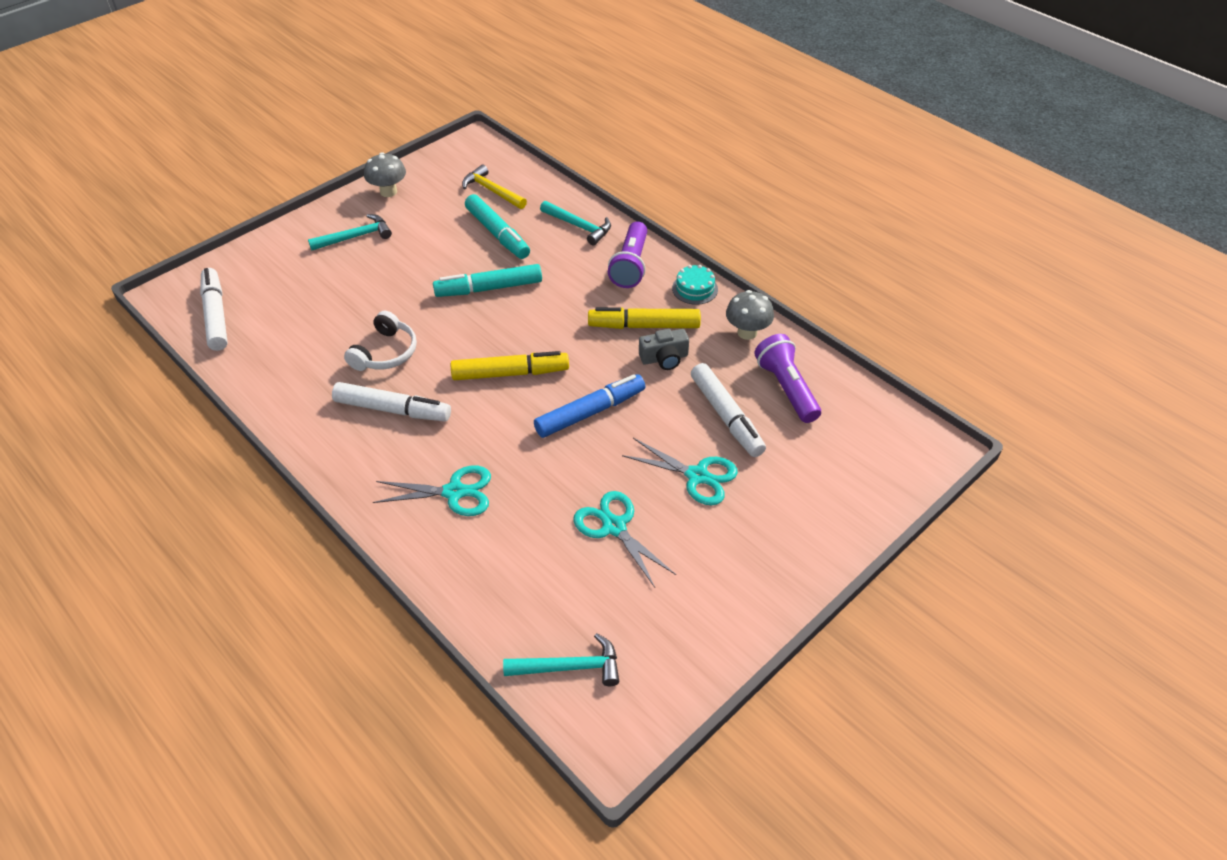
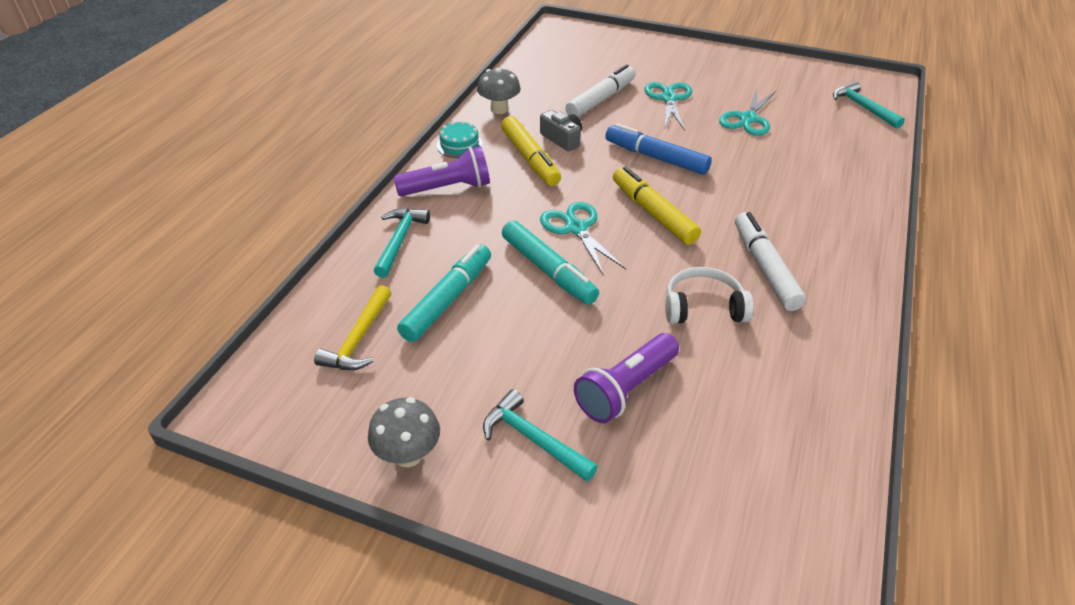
camera: 115 degrees left, 5 degrees down
white marker [200,268,228,351] -> none
turquoise scissors [373,466,491,516] -> turquoise scissors moved to [540,202,626,276]
purple flashlight [754,334,821,423] -> purple flashlight moved to [574,333,679,423]

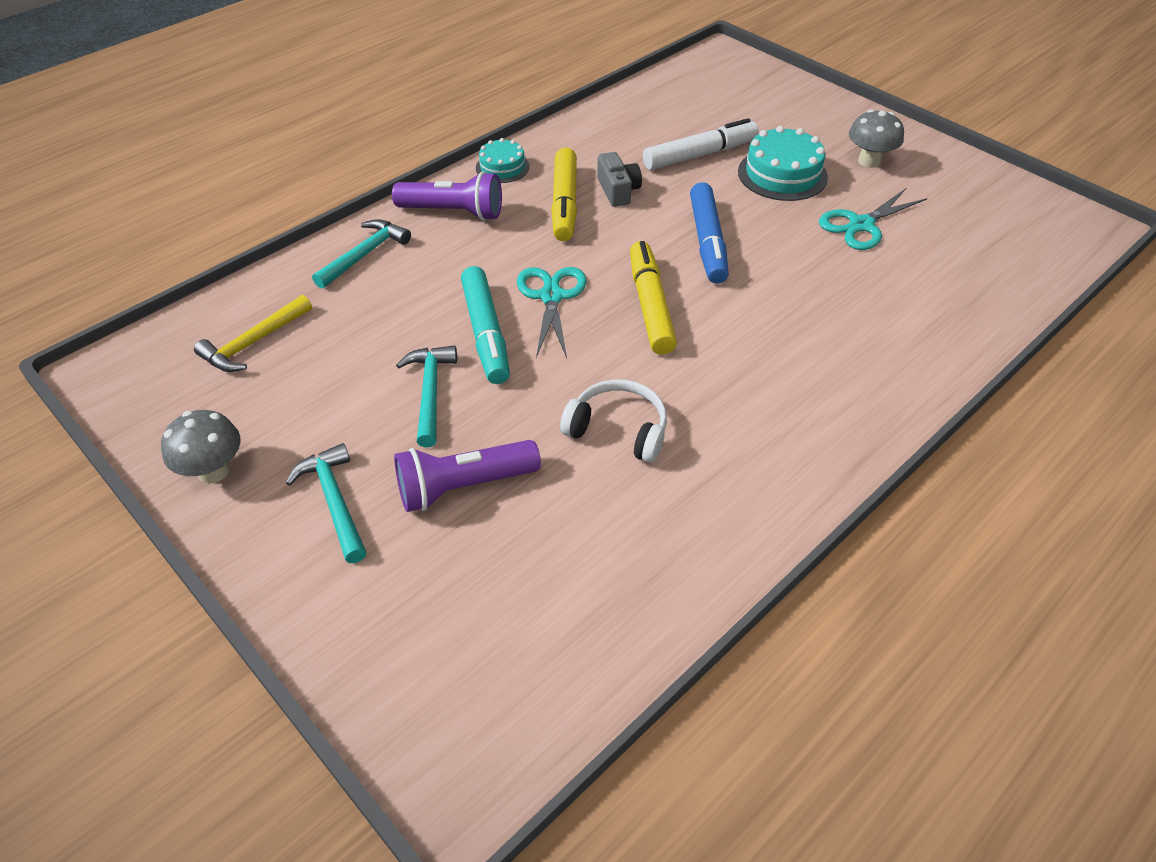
camera: 25 degrees right, 5 degrees up
turquoise marker [397,244,491,342] -> none
grey mushroom [477,68,521,114] -> grey mushroom moved to [849,109,904,168]
blue marker [605,123,712,175] -> blue marker turned 150 degrees counterclockwise [690,182,729,284]
turquoise scissors [645,82,692,131] -> turquoise cake [738,126,828,201]
white marker [735,212,806,311] -> none
turquoise hammer [833,81,905,129] -> turquoise hammer moved to [396,345,457,448]

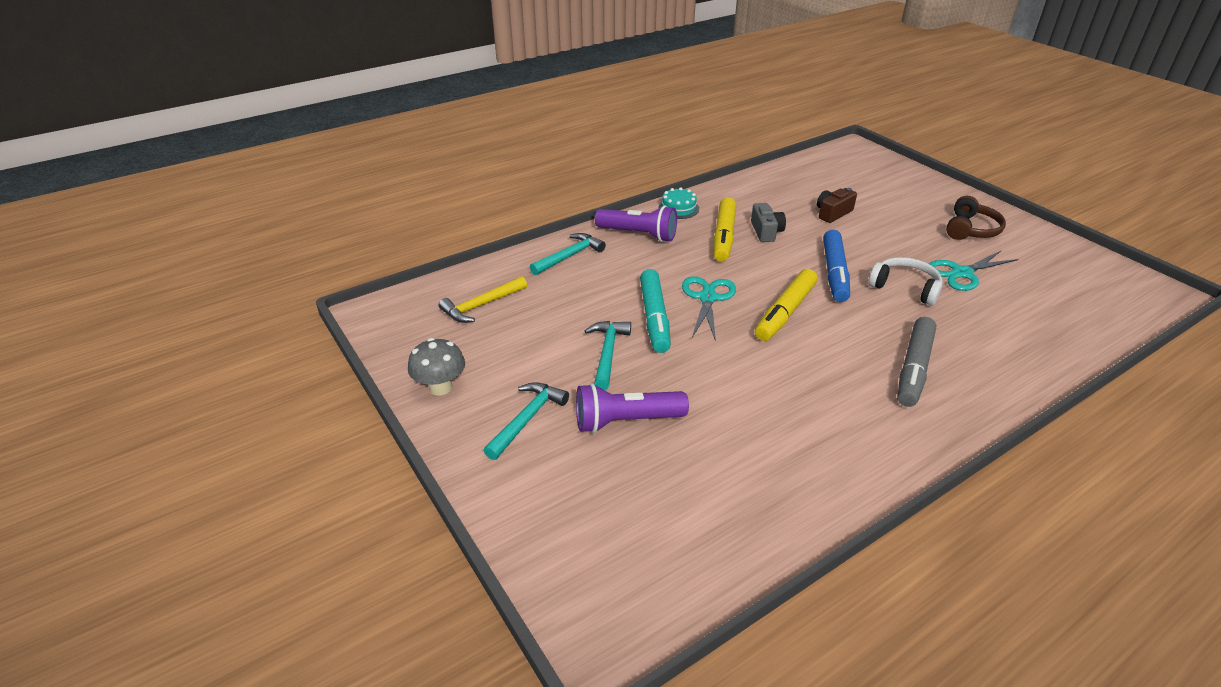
camera: 10 degrees right, 10 degrees down
turquoise hammer [286,443,367,563] -> turquoise hammer turned 45 degrees clockwise [483,382,569,460]
white headphones [560,380,667,463] -> white headphones moved to [868,257,943,306]
yellow marker [630,241,677,355] -> yellow marker turned 150 degrees counterclockwise [755,269,818,341]
white marker [643,118,759,170] -> brown camera [817,188,857,223]
turquoise cake [738,126,828,201] -> none
grey mushroom [849,109,904,168] -> brown headphones [946,196,1006,240]
none -> grey marker [897,317,936,407]

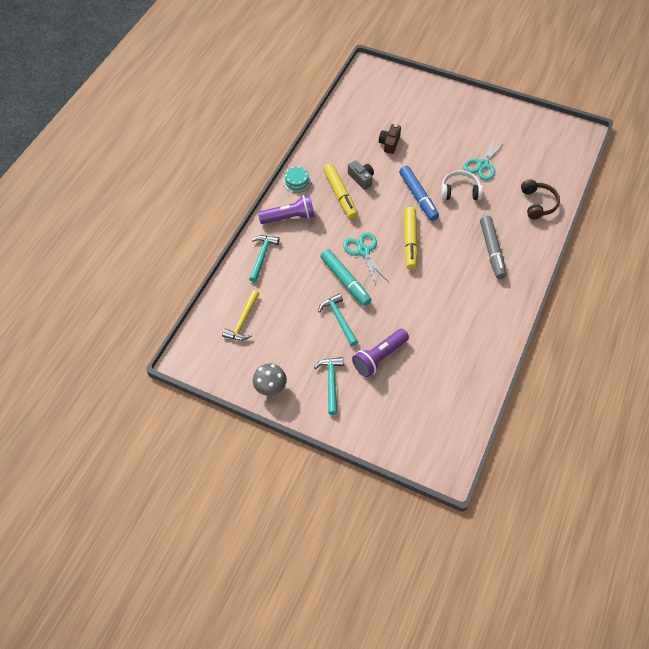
camera: 30 degrees left, 20 degrees up
brown headphones [946,196,1006,240] -> brown headphones moved to [521,179,560,219]

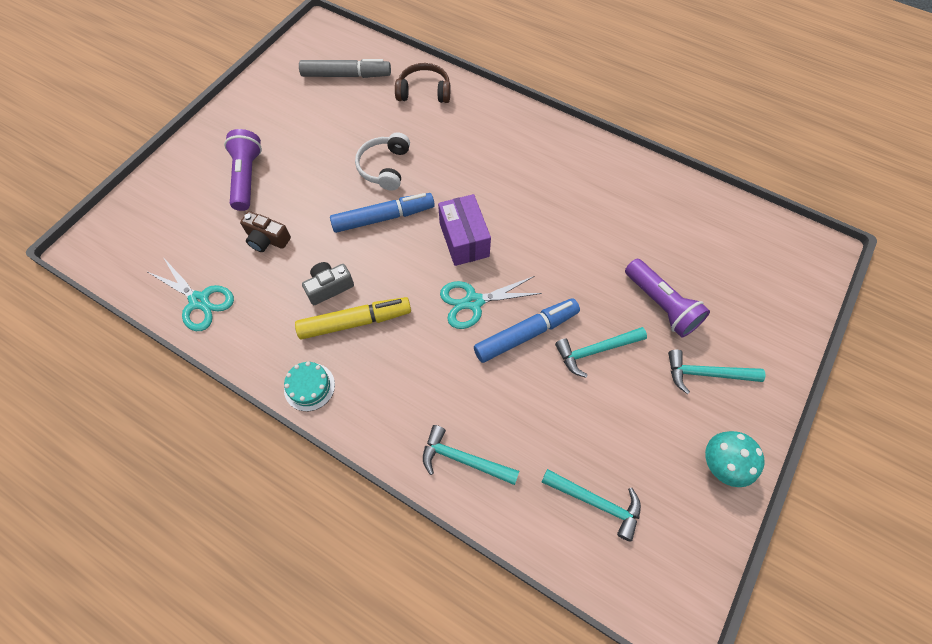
camera: 85 degrees left, 5 degrees up
yellow hammer [222,290,259,341] -> turquoise hammer [542,469,641,542]
grey mushroom [253,363,287,396] -> turquoise mushroom [705,431,765,487]
purple flashlight [258,195,315,224] -> purple flashlight moved to [224,129,262,211]
turquoise marker [320,249,372,306] -> blue marker [474,298,580,363]
yellow marker [404,207,418,270] -> purple box [438,194,491,266]
turquoise scissors [463,136,507,181] -> turquoise scissors moved to [148,257,234,331]
grey marker [480,216,506,279] -> grey marker moved to [299,59,391,78]

